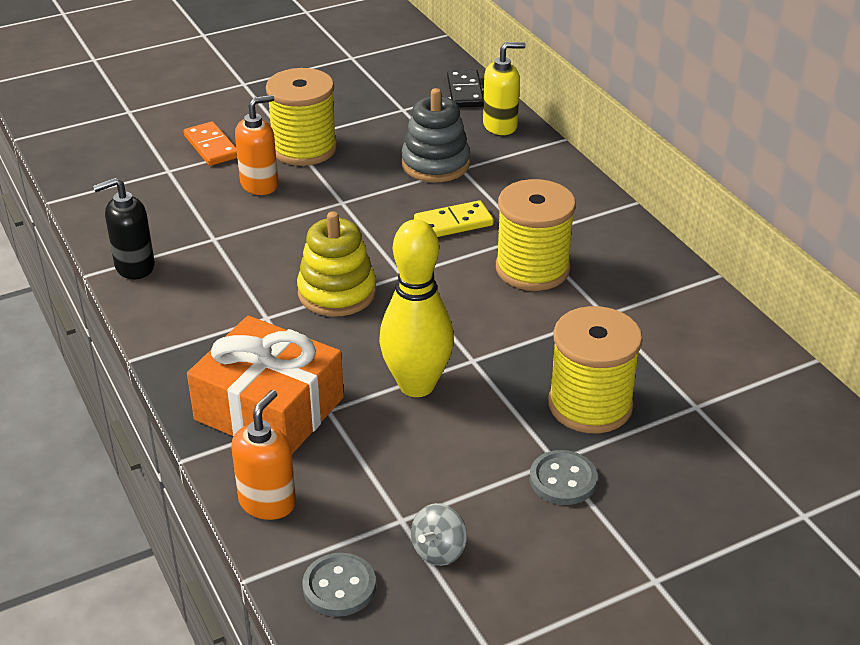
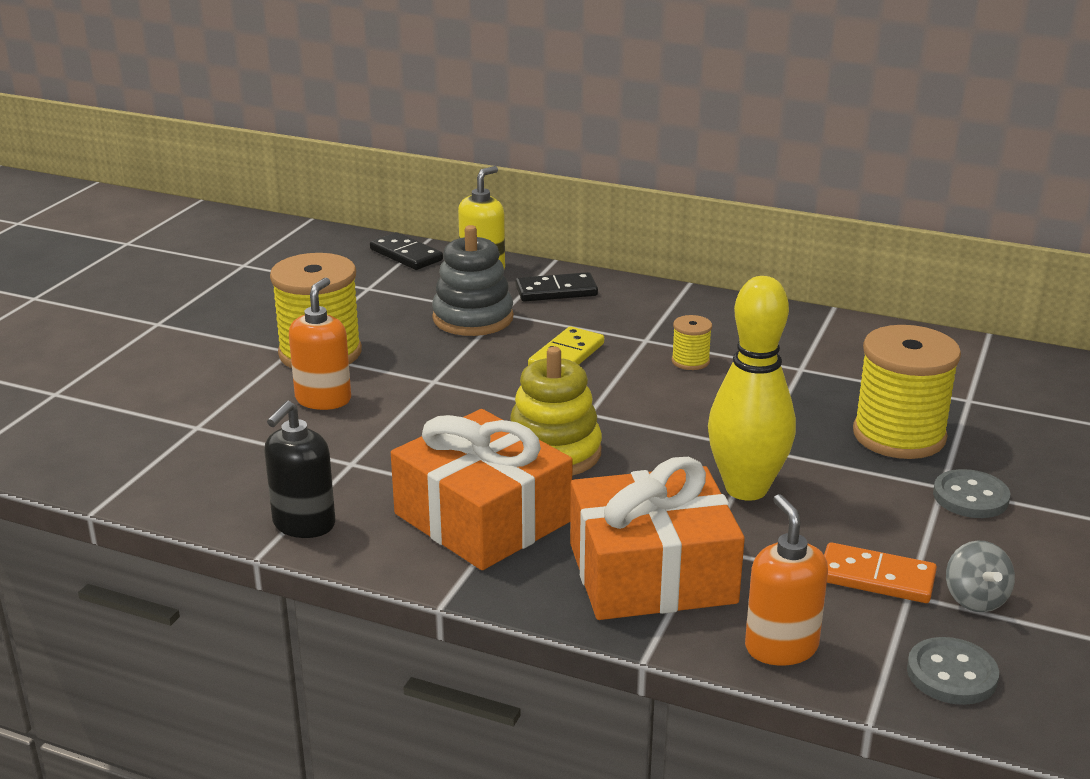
camera: 40 degrees left, 10 degrees down
orange domino [184,121,237,166] -> orange domino moved to [824,542,937,603]
yellow spool [496,179,576,291] -> yellow spool [672,315,712,370], size x0.46
none -> orange gift [391,409,573,570]
none -> black domino [516,272,598,301]

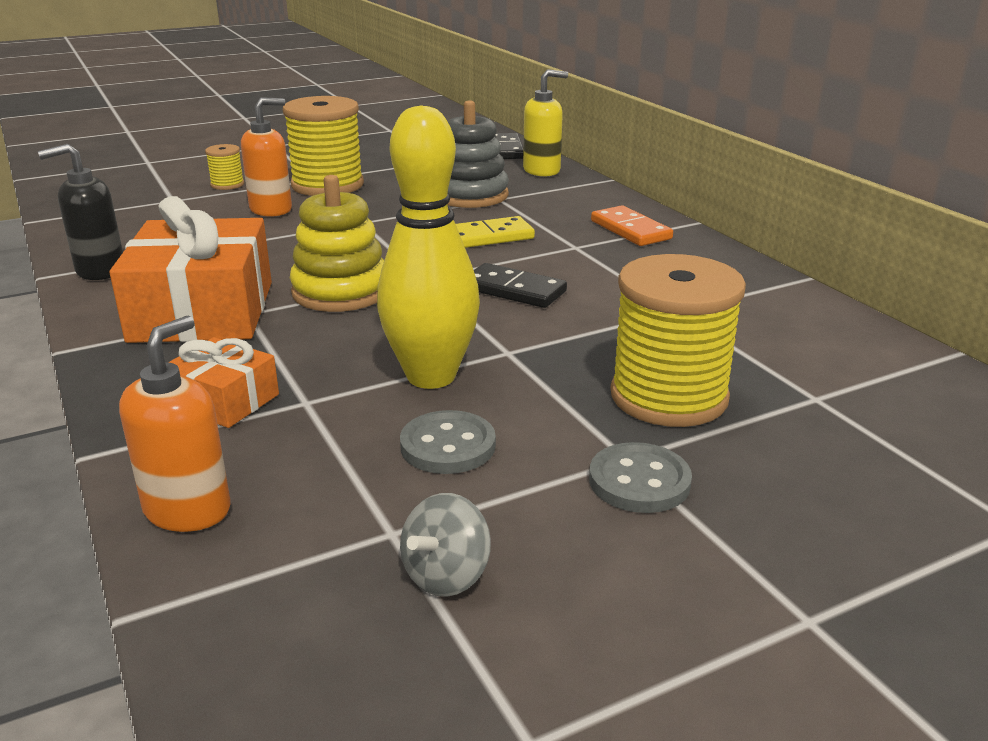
camera: 40 degrees right, 0 degrees up
black domino [516,272,598,301] -> black domino moved to [474,263,567,308]
orange gift [570,457,745,620] -> orange gift [168,337,279,428], size x0.52
yellow spool [672,315,712,370] -> yellow spool moved to [205,144,244,190]
orange domino [824,542,937,603] -> orange domino moved to [591,205,673,246]
grey button [907,637,999,705] -> grey button moved to [400,410,496,474]

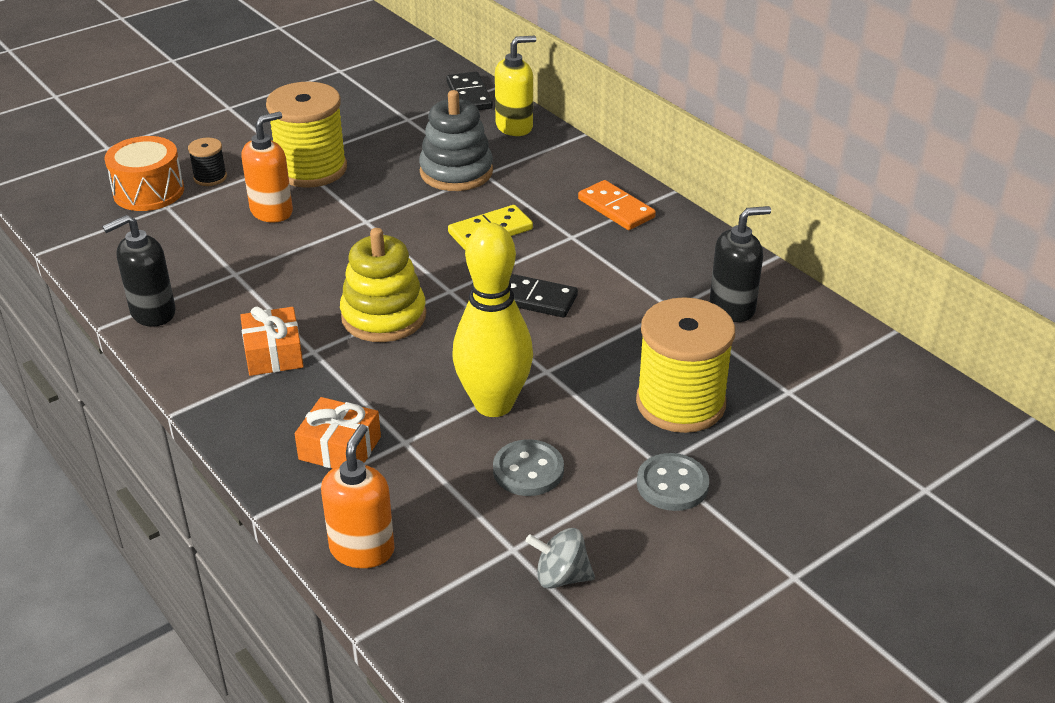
camera: 10 degrees left, 10 degrees up
orange gift [110,196,272,343] -> orange gift [240,306,304,376], size x0.52
yellow spool [205,144,244,190] -> black spool [188,138,227,186]
grey spinning top [400,493,491,597] -> grey spinning top turned 75 degrees clockwise [526,528,595,589]
none -> orange drum [105,136,184,211]
none -> black soap dispenser [710,206,771,322]

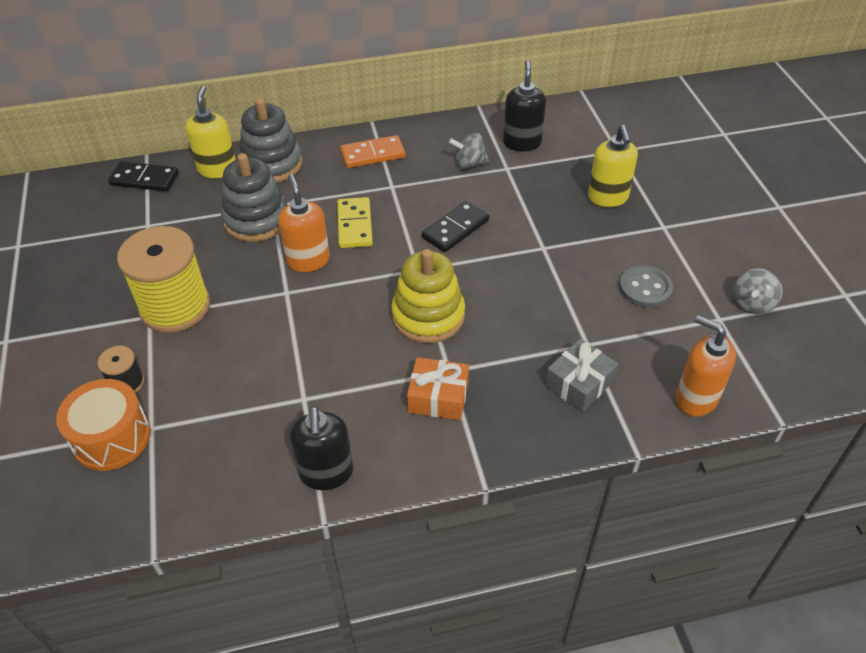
camera: 65 degrees left, 10 degrees up
orange soap dispenser [241,112,293,223] -> orange soap dispenser moved to [278,174,330,272]
orange gift [295,397,381,468] -> grey gift [545,339,618,412]
yellow bowling pin [452,223,533,417] -> none
yellow spool [636,297,735,433] -> yellow soap dispenser [588,125,638,207]
grey button [637,453,709,511] -> none
none -> grey stacking toy [239,98,303,183]
none -> grey spinning top [449,133,489,169]

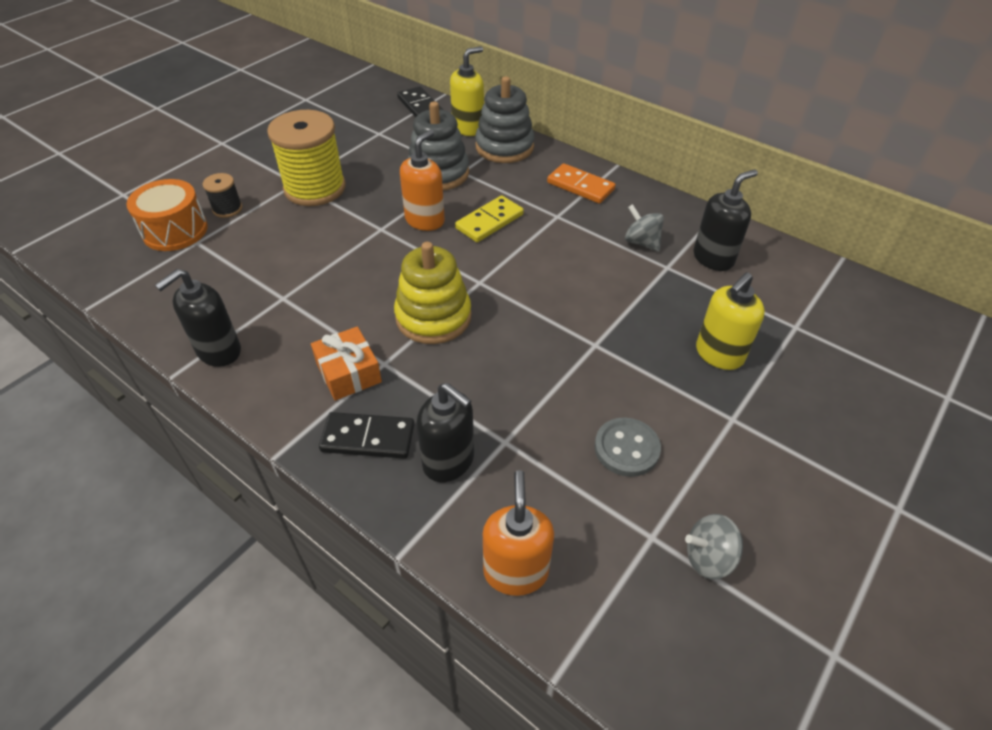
camera: 50 degrees right, 0 degrees up
black domino [422,201,489,252] -> black domino moved to [319,412,415,459]
grey gift [545,339,618,412] -> black soap dispenser [417,383,474,482]

